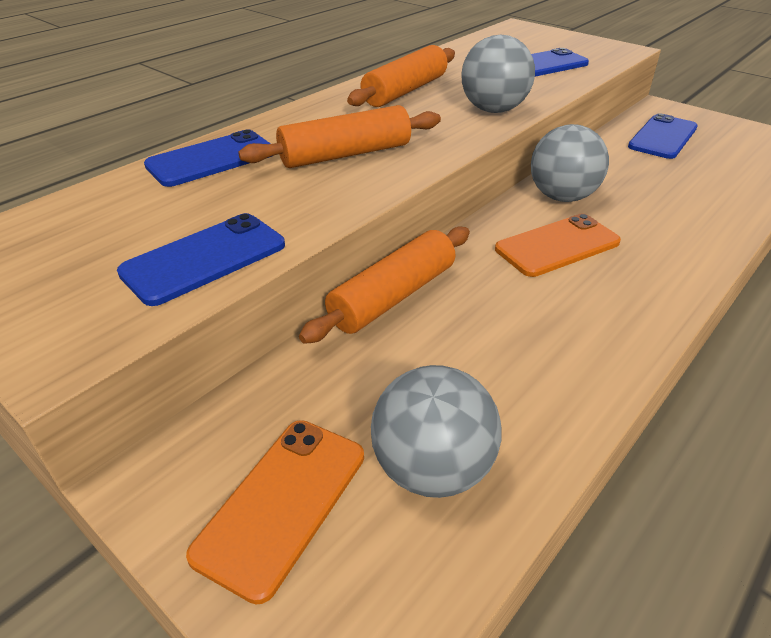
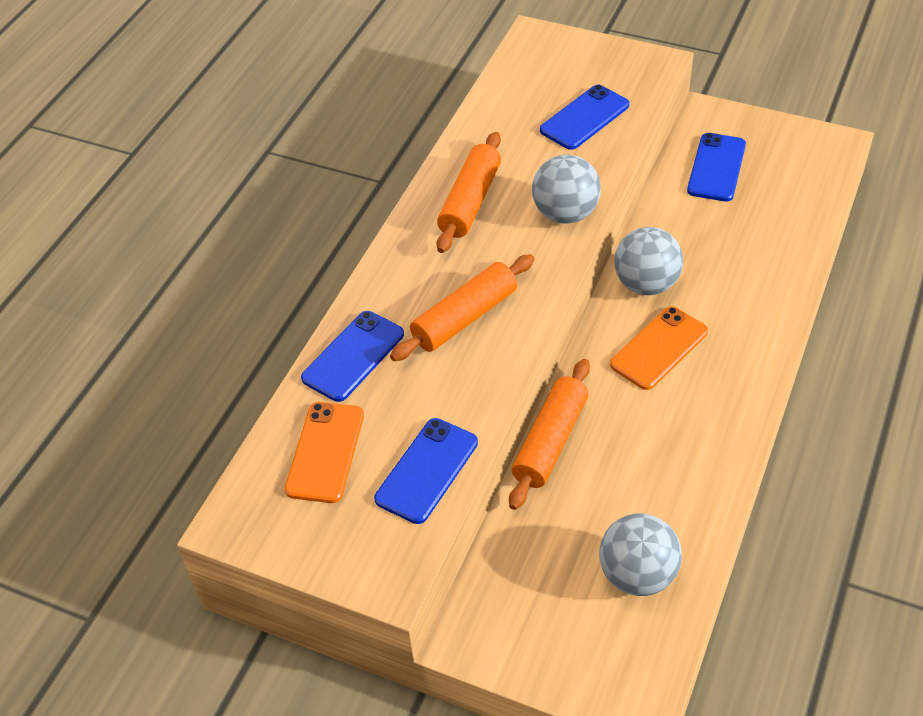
camera: 15 degrees left, 10 degrees up
orange phone [186,420,364,604] -> orange phone moved to [285,402,364,503]

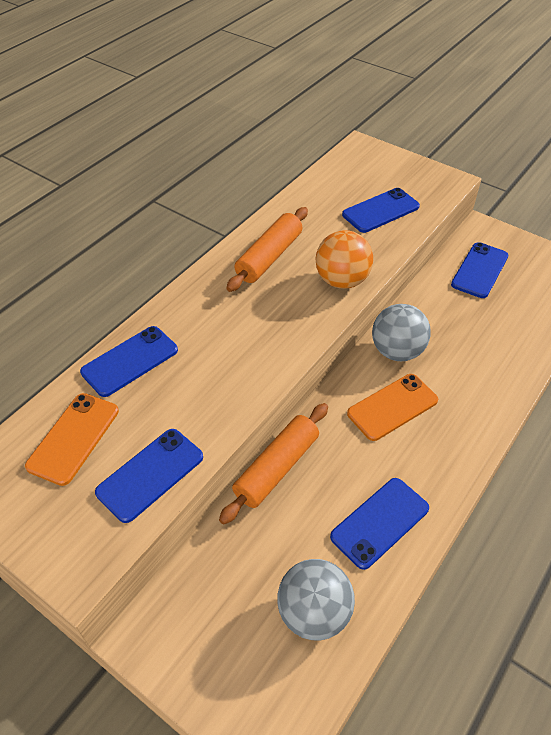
camera: 10 degrees right, 0 degrees up
orange rolling pin [390,254,534,361] -> none
grey ball [532,154,601,224] -> orange ball [315,230,373,289]
none -> blue phone [330,478,429,570]

